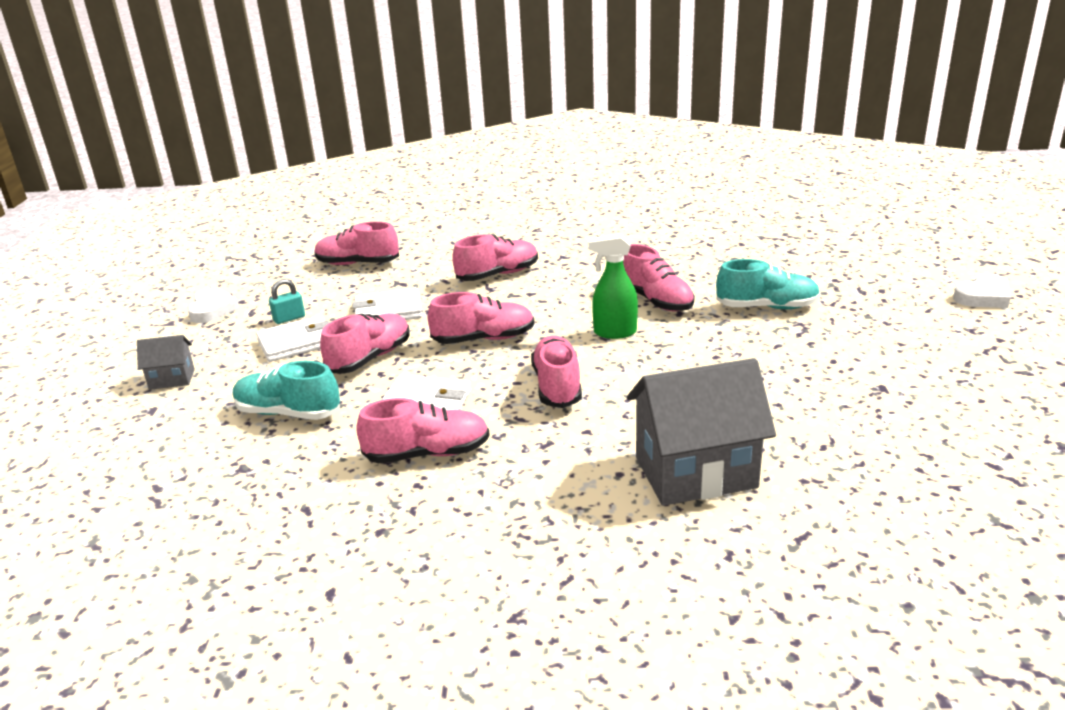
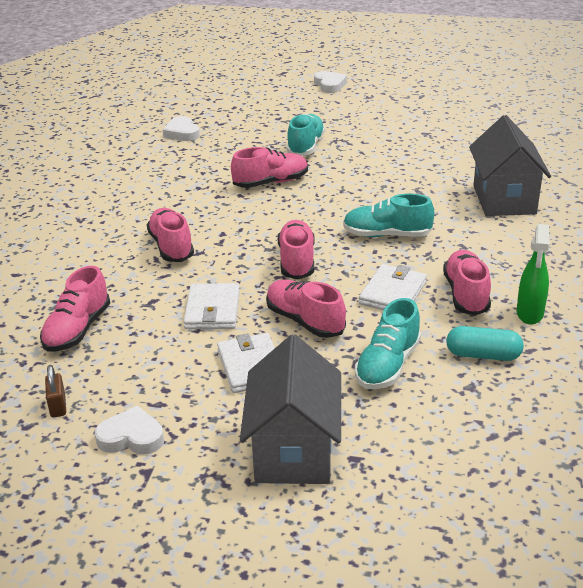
camera: 80 degrees left, 5 degrees up
grey house [137,335,195,390] -> grey house [240,335,341,484], size x2.07
turquoise padlock [269,279,305,324] -> none
pink shoe [531,335,582,408] -> turquoise shoe [343,194,434,237]
green spray bottle [588,234,638,339] -> green spray bottle moved to [516,224,550,325]
none -> brown padlock [45,365,66,418]
none -> white heart [162,116,200,141]
none -> turquoise capsule [446,326,524,361]

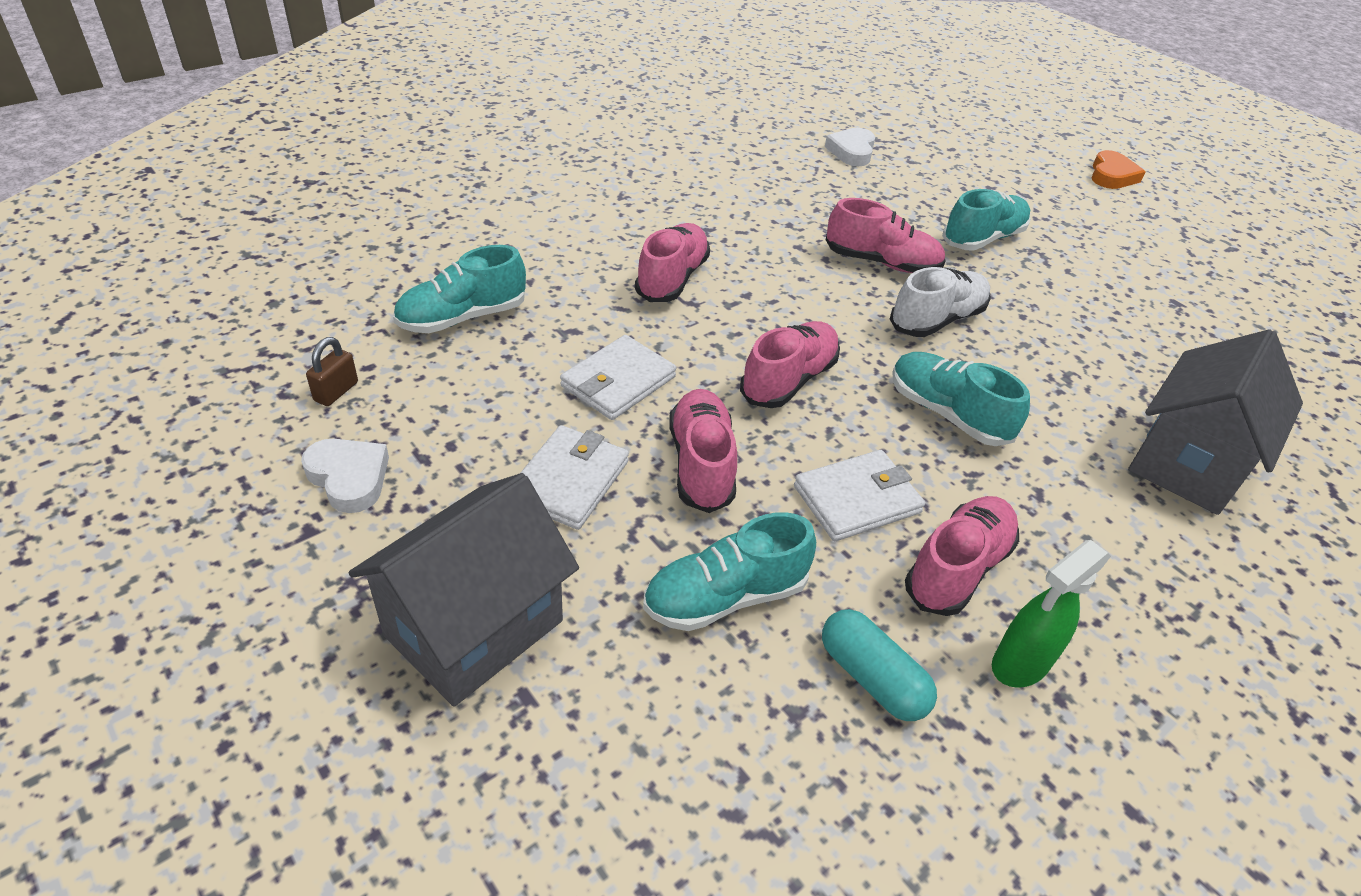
camera: 35 degrees right, 10 degrees up
pink shoe [40,266,110,352] -> turquoise shoe [393,245,526,333]
white heart [314,71,347,93] -> orange heart [1091,150,1145,189]
none -> white shoe [890,267,991,337]

